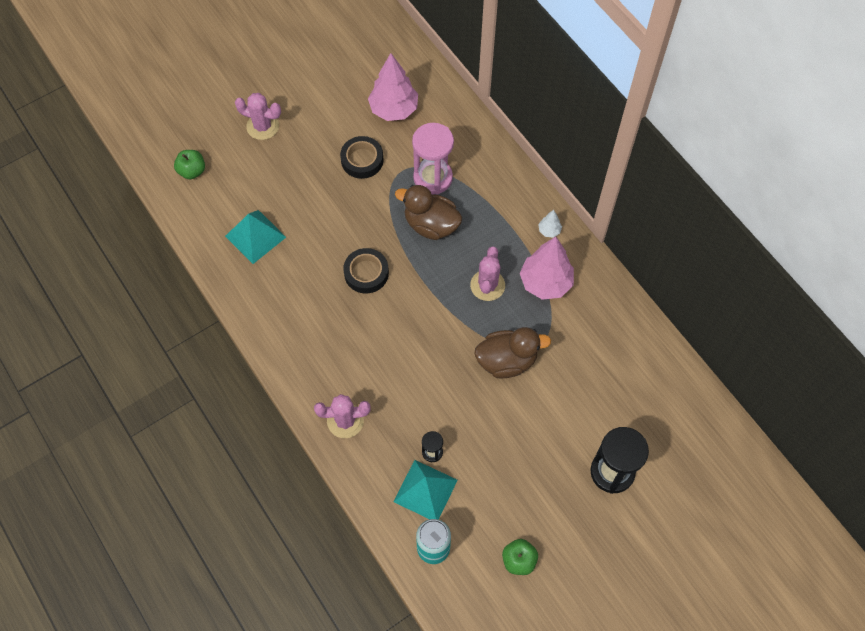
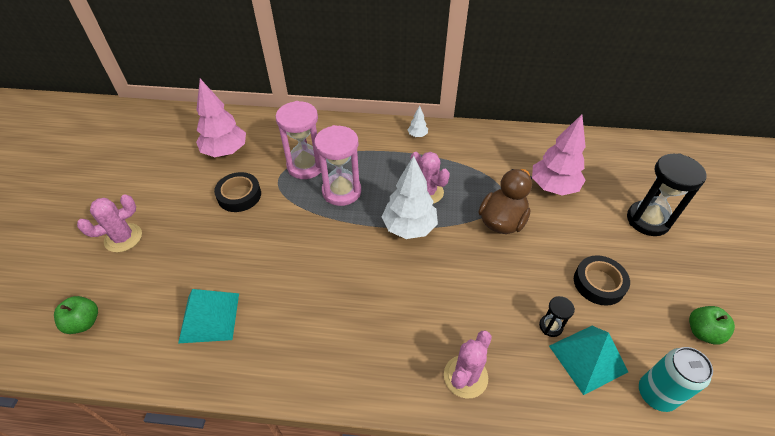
camera: 50 degrees left, 15 degrees down
black tape [343,248,389,293] -> black tape moved to [574,255,630,306]
brown duck [395,185,462,240] -> pink hourglass [314,125,361,206]
pink tree [520,237,574,300] -> pink tree moved to [532,114,586,196]
none -> white tree [382,156,438,239]

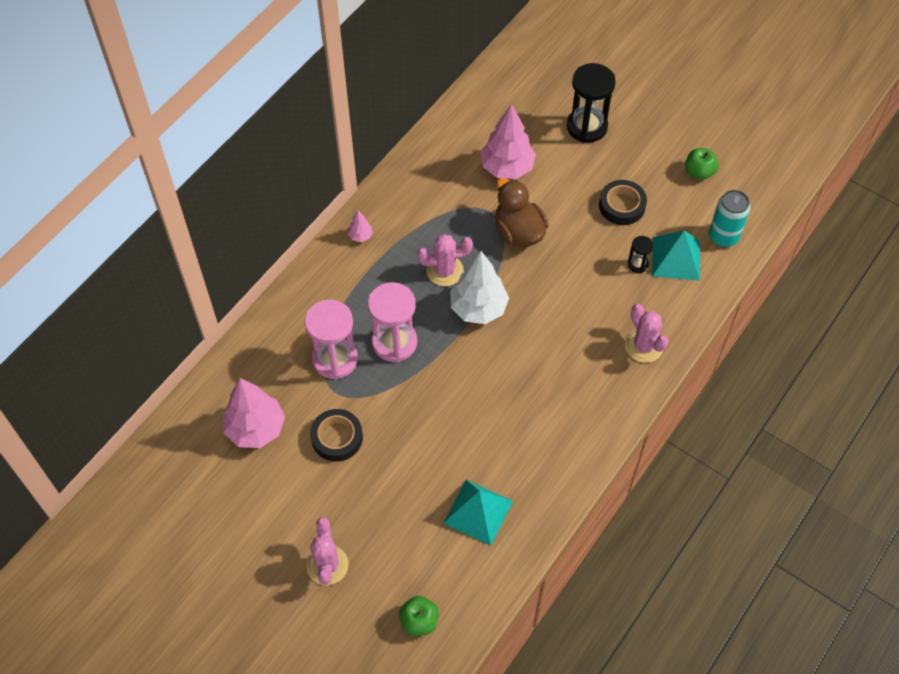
camera: 60 degrees left, 10 degrees up
white tree [407,105,428,137] -> pink tree [348,210,373,242]

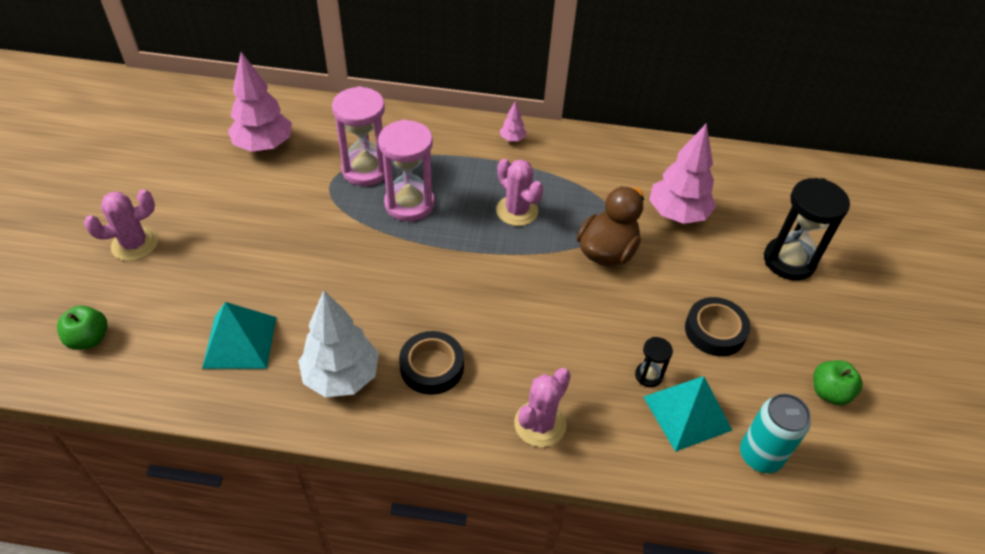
camera: 60 degrees right, 10 degrees down
black tape [310,409,363,462] -> black tape moved to [399,331,464,395]
white tree [451,251,509,324] -> white tree moved to [298,290,379,397]

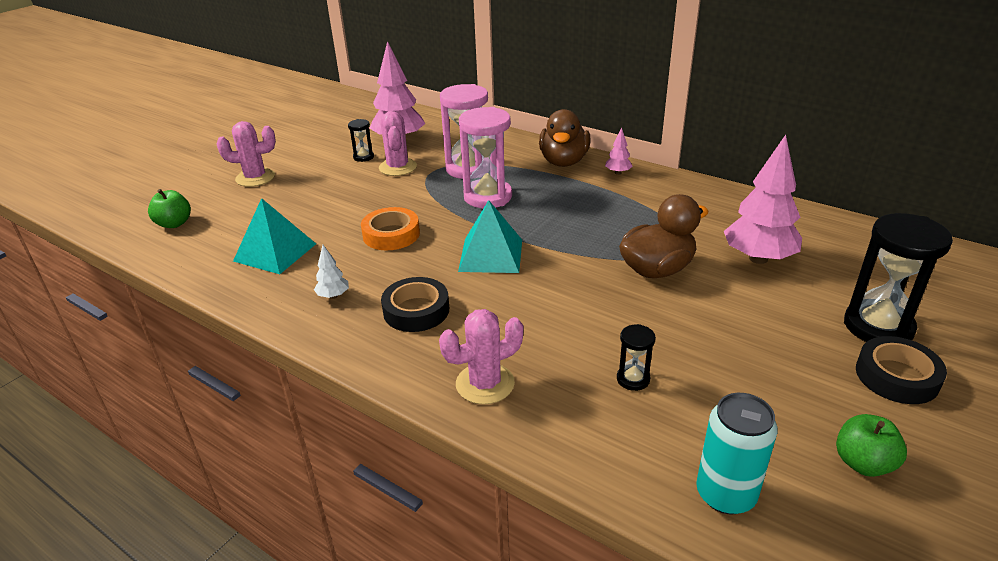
camera: 30 degrees right, 15 degrees down
white tree [298,290,379,397] -> white tree [314,245,349,299], size x0.45
pink cactus [496,159,544,226] -> pink cactus moved to [379,111,417,176]
turquoise pyramid [643,376,733,452] -> turquoise pyramid moved to [458,200,522,273]
black tape [685,297,750,356] -> black tape moved to [856,336,947,404]
none -> black hourglass [348,119,374,162]
none -> orange tape [361,207,420,250]
none -> brown duck [539,109,590,167]

